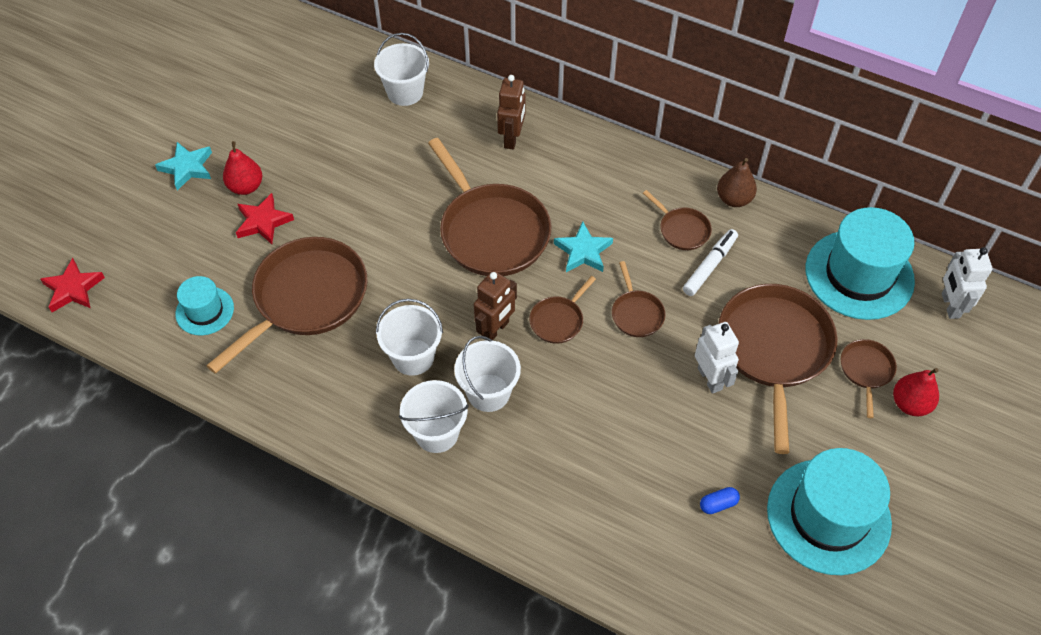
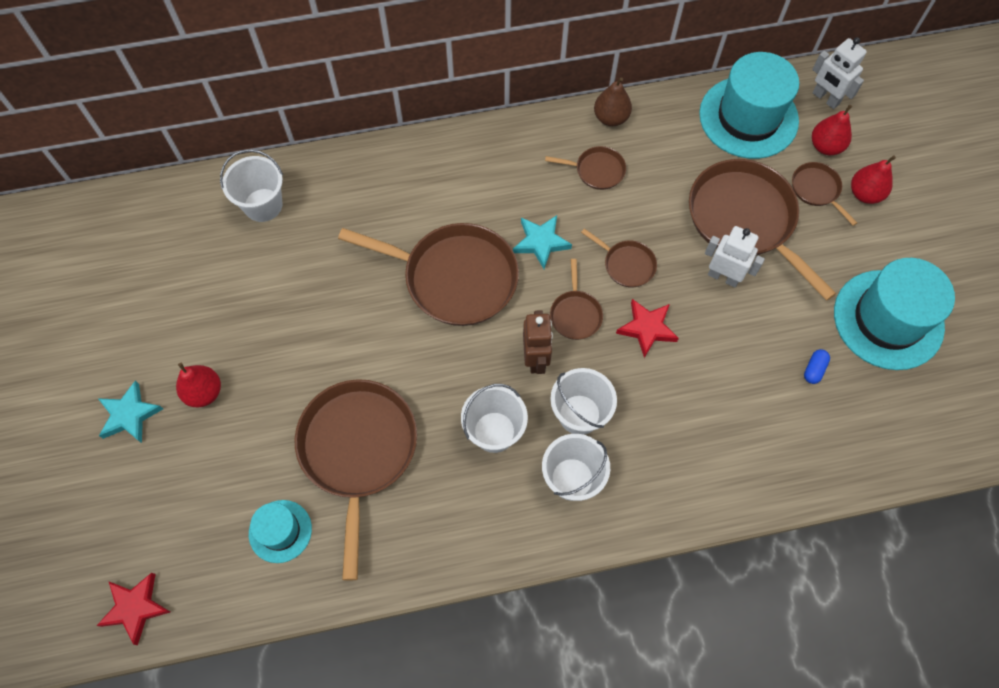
camera: 40 degrees left, 10 degrees up
red star [236,193,294,244] -> red star moved to [616,299,679,358]
brown robot [497,75,526,150] -> none
white marker [683,229,738,296] -> none
none -> red pear [812,105,852,155]

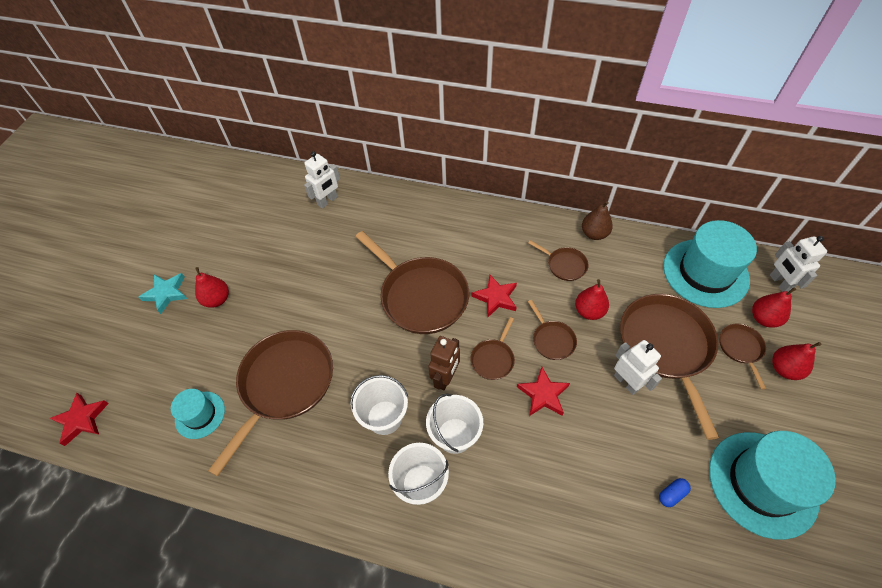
camera: 30 degrees right, 10 degrees down
white bucket [220,149,283,222] -> white robot [304,151,340,208]
turquoise star [513,215,572,269] -> red star [472,275,517,317]
none -> red pear [575,279,609,320]

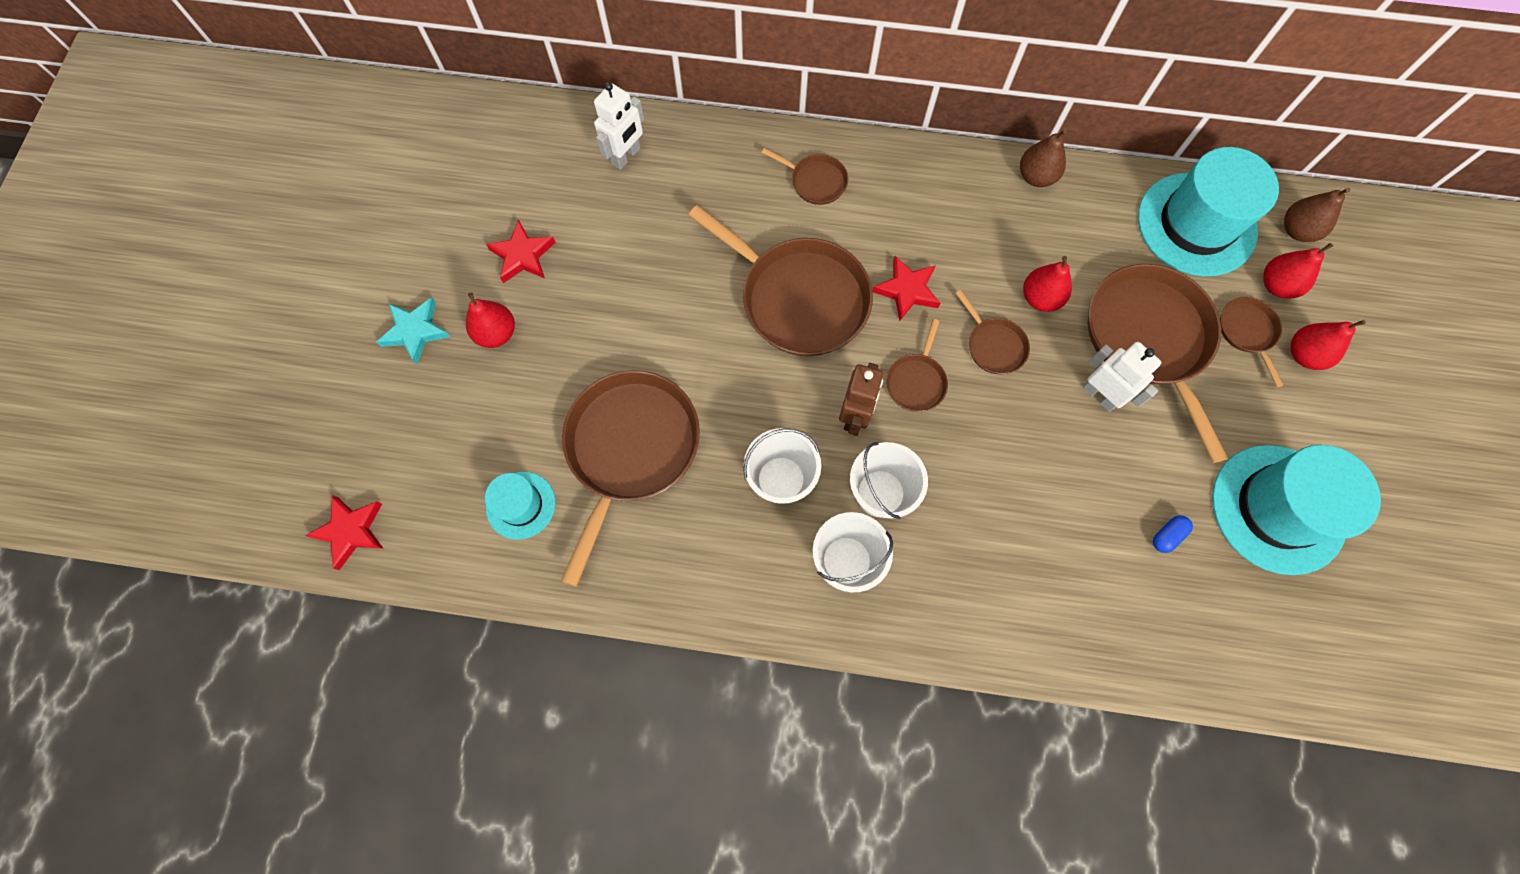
camera: 10 degrees left, 15 degrees up
red star [517,367,570,416] -> red star moved to [486,220,556,283]
brown pan [528,240,589,281] -> brown pan moved to [762,148,848,205]
white robot [770,236,827,292] -> brown pear [1284,188,1351,242]

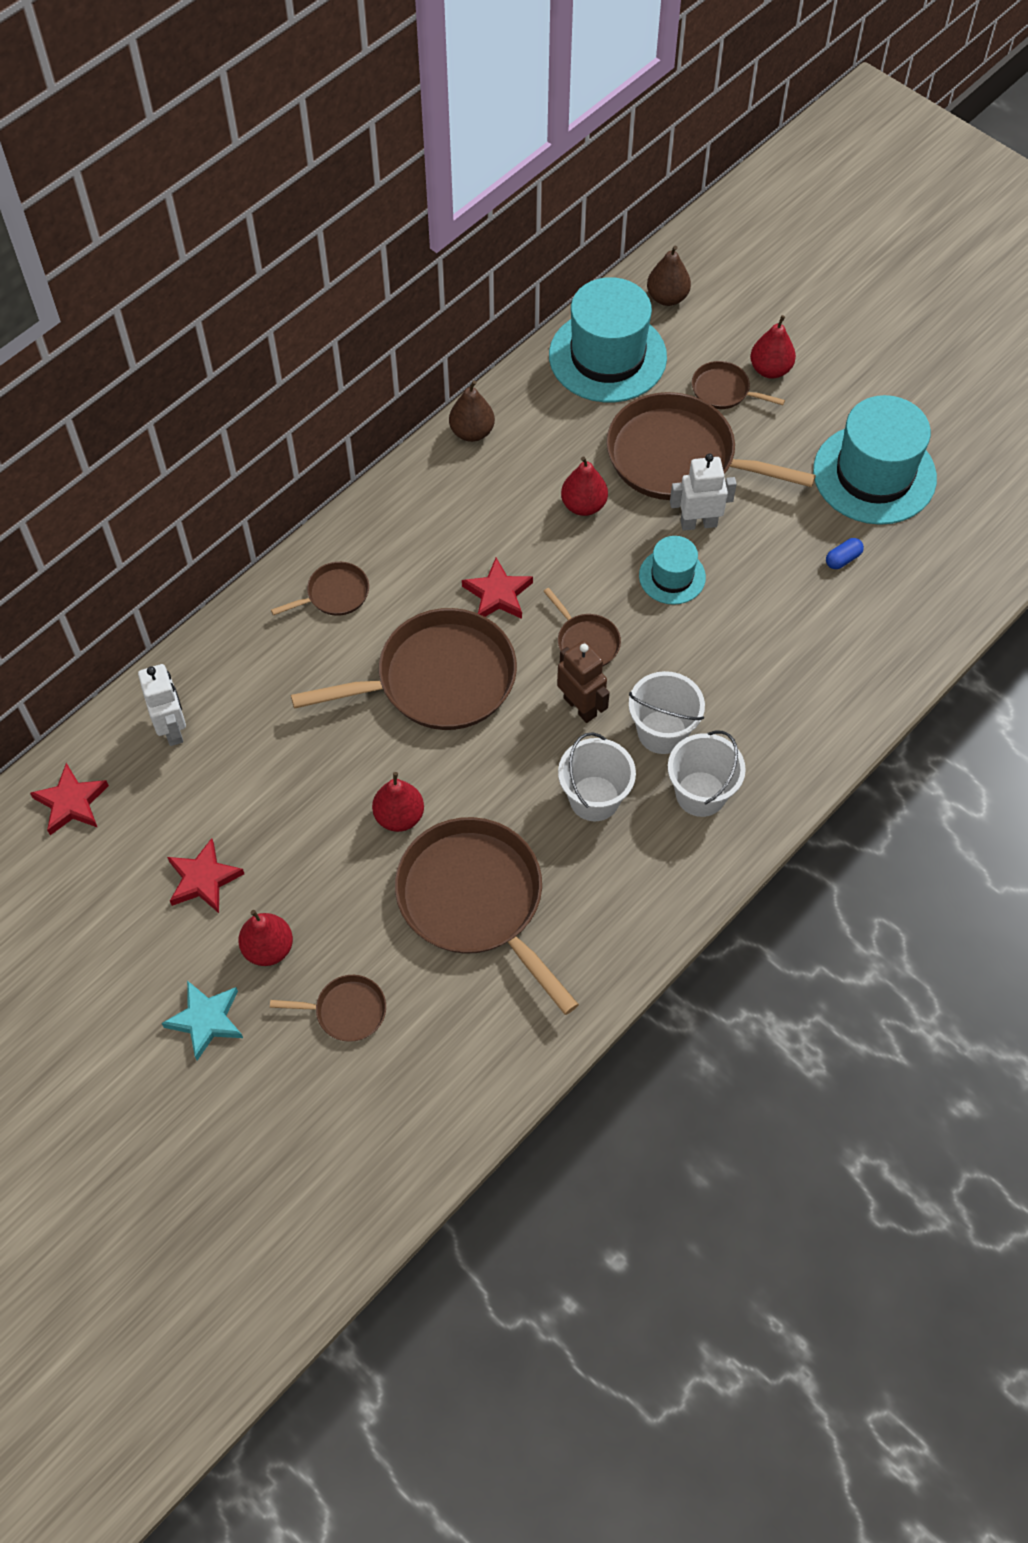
camera: 55 degrees left, 10 degrees down
red star [305,495,384,570] -> red star moved to [30,763,109,835]
turquoise hat [485,472,556,540] -> turquoise hat moved to [639,536,706,605]
brown pan [955,290,1030,374] -> brown pan moved to [270,975,386,1042]
blue capsule [1153,515,1193,553] -> blue capsule turned 60 degrees clockwise [826,538,864,569]
red pear [1263,243,1333,299] -> red pear moved to [372,772,424,832]

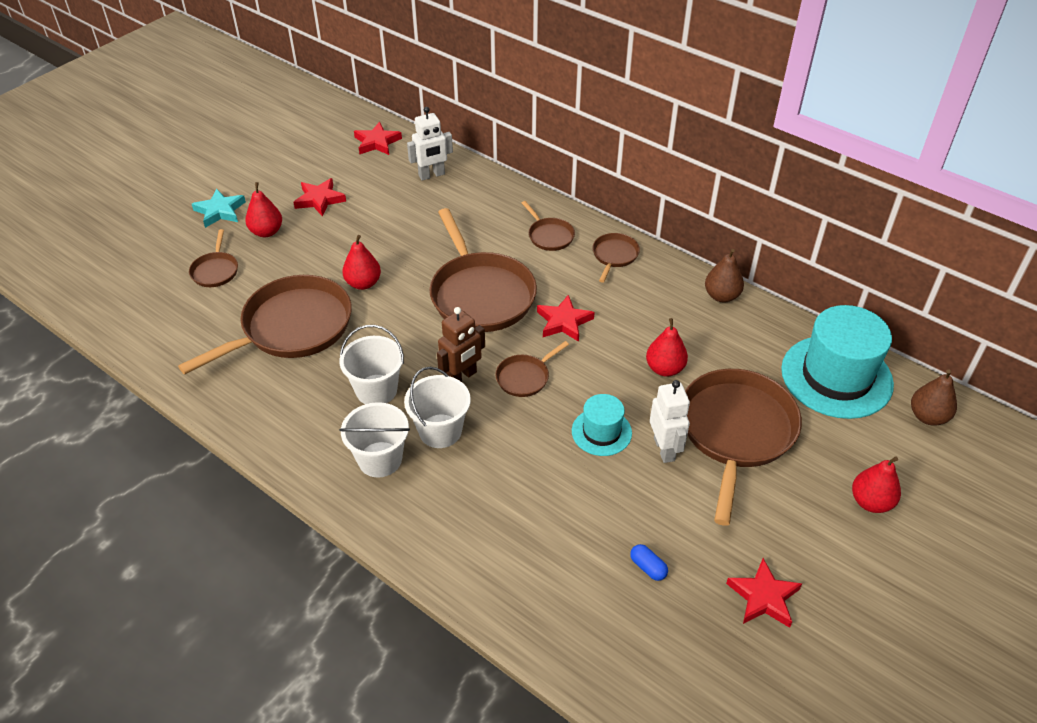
camera: 85 degrees right, 15 degrees down
brown pan [692,361,785,409] -> brown pan moved to [593,233,640,283]
turquoise hat [813,395,937,525] -> red star [726,558,802,628]

